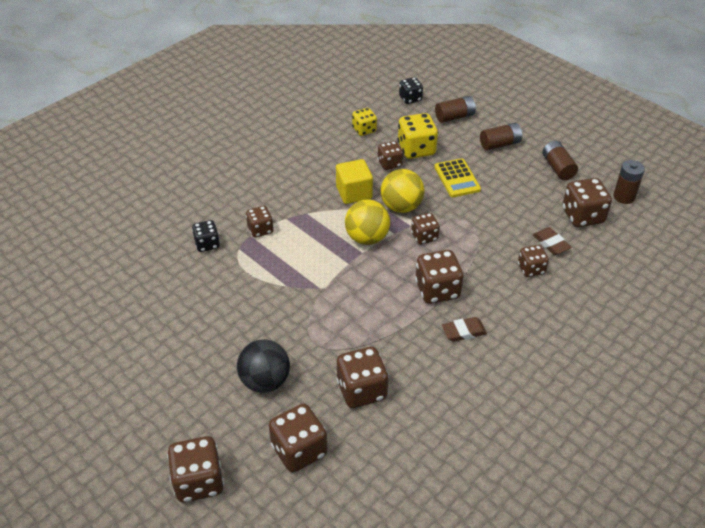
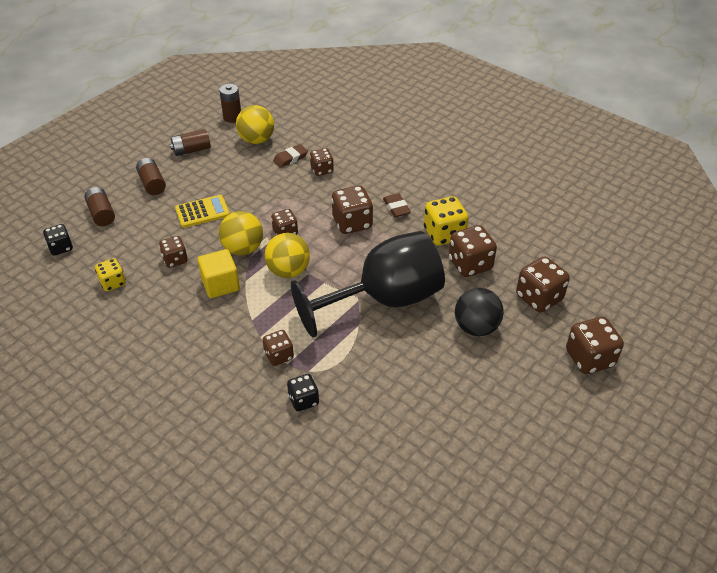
camera: 95 degrees left, 0 degrees up
yellow dice [398,113,438,159] -> yellow dice moved to [424,196,468,246]
brown dice [562,178,612,227] -> yellow ball [236,105,274,144]
none -> black goblet [291,231,445,337]

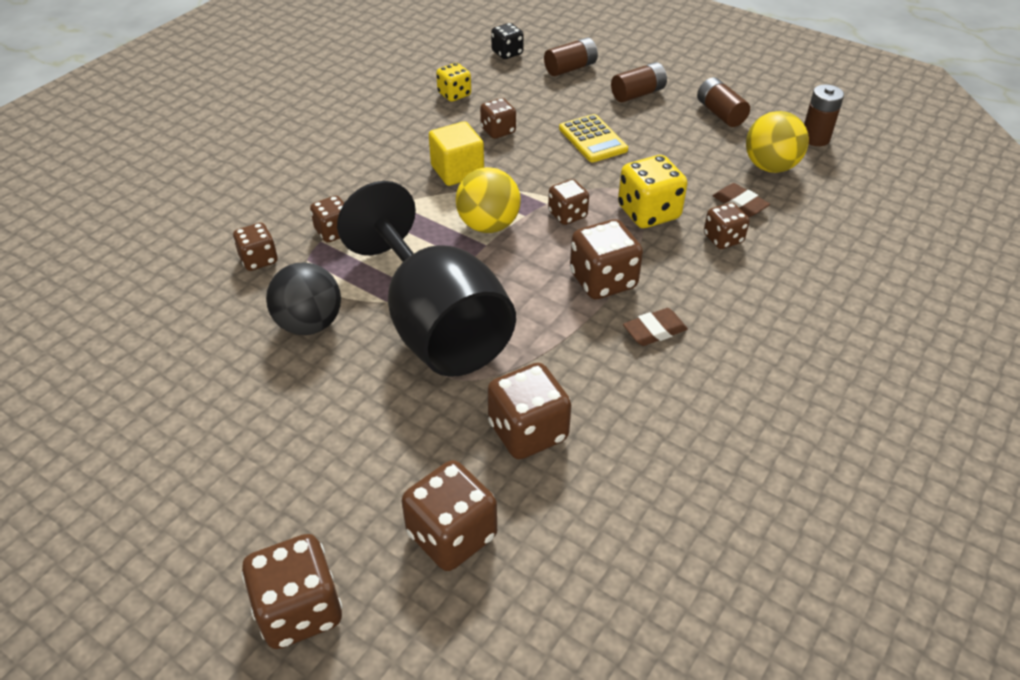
camera: 85 degrees right, 0 degrees up
yellow ball [219,211,263,255] -> none
black dice [287,374,319,411] -> brown dice [233,223,278,271]
yellow dice [424,196,468,246] -> yellow dice moved to [618,155,687,228]
black ball [455,288,504,336] -> black ball moved to [266,262,341,335]

